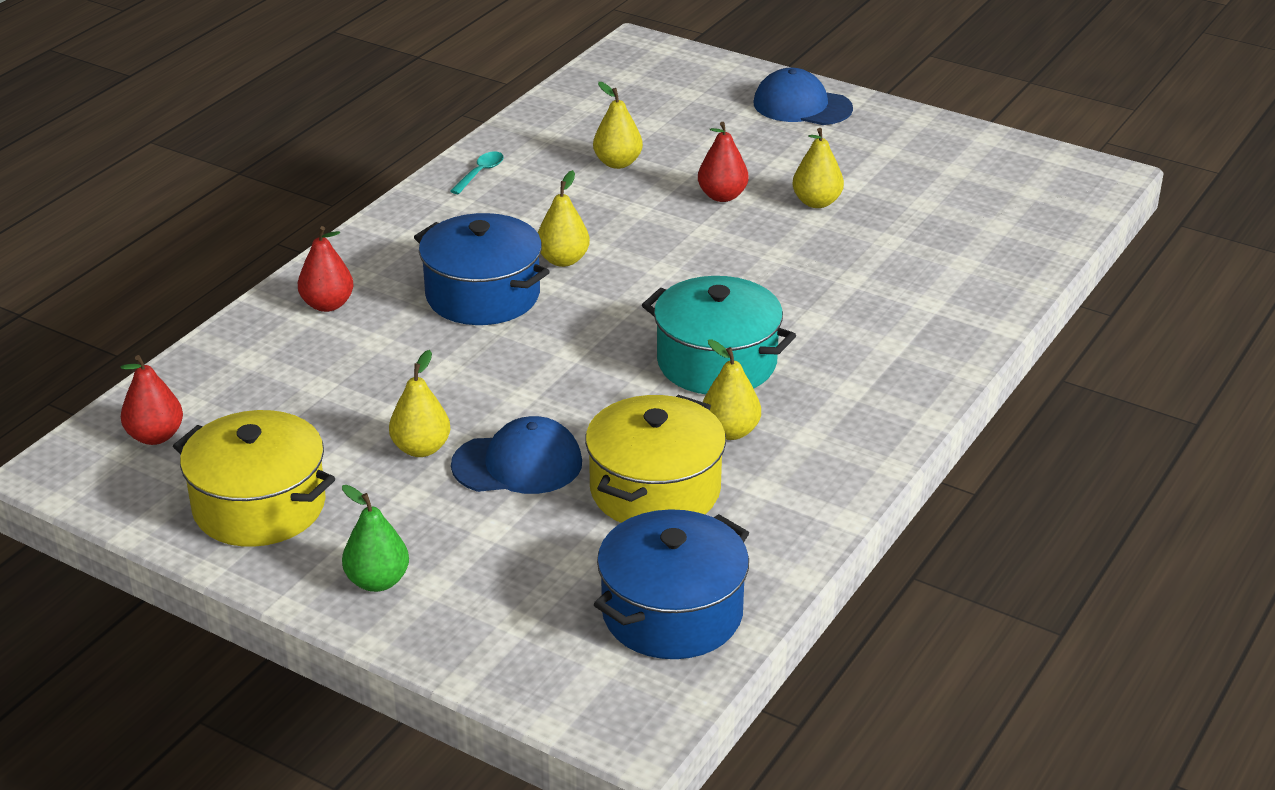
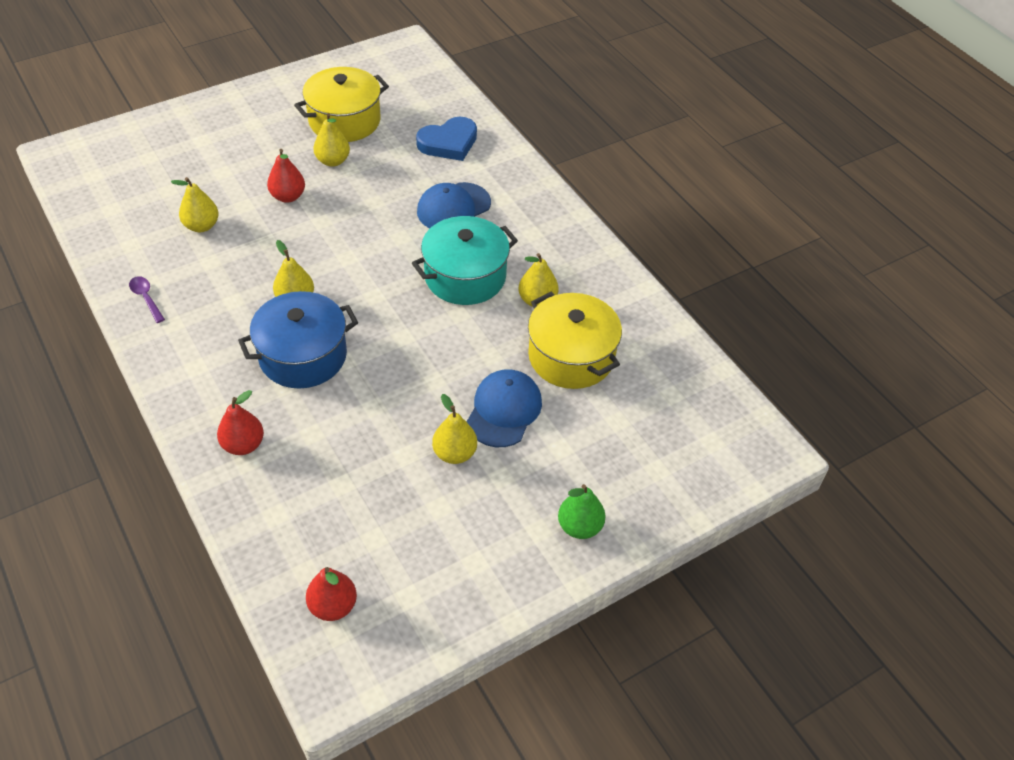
camera: 65 degrees left, 15 degrees up
yellow pot [173,410,335,547] -> yellow pot moved to [294,67,389,142]
turquoise spoon [450,151,504,194] -> purple spoon [129,276,165,323]
blue pot [594,509,749,659] -> none
blue cap [753,68,853,125] -> blue cap moved to [417,182,491,228]
none -> blue heart [416,117,477,161]

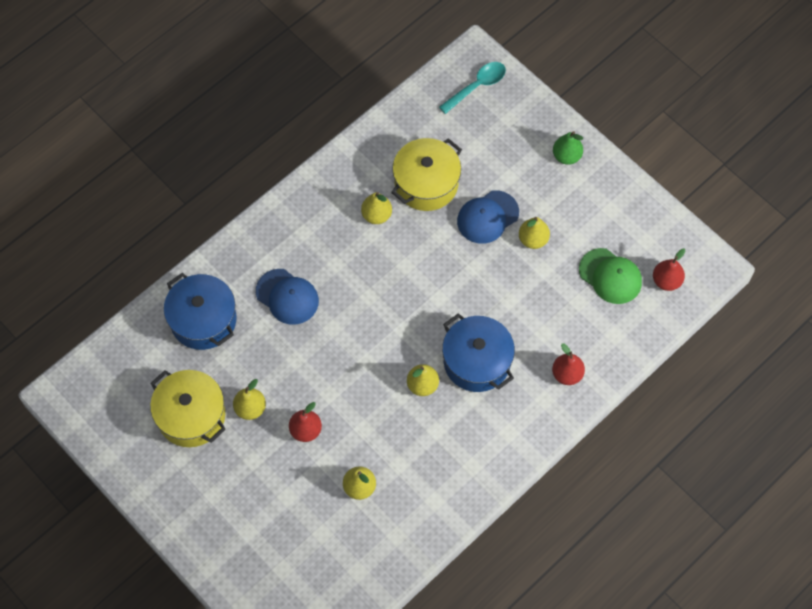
camera: 100 degrees left, 15 degrees up
purple spoon [129,276,165,323] -> none
turquoise pot [412,216,518,305] -> none
blue heart [416,117,477,161] -> blue pot [164,273,237,350]
blue cap [467,369,542,447] -> blue cap turned 45 degrees counterclockwise [457,190,519,244]
none -> turquoise spoon [439,62,506,114]
none -> green cap [579,248,642,304]

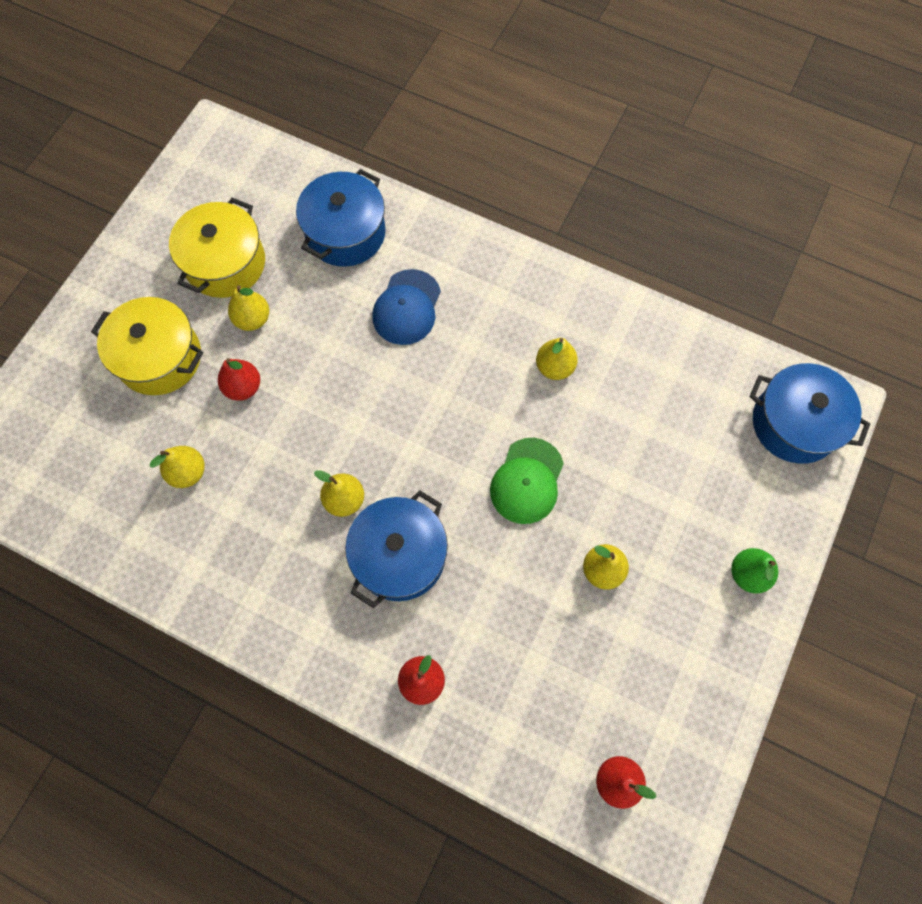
camera: 70 degrees right, 5 degrees up
yellow pot [391,138,462,211] -> yellow pot moved to [91,297,204,395]
turquoise spoon [439,62,506,114] -> blue pot [749,363,870,464]
blue cap [457,190,519,244] -> none
green cap [579,248,642,304] -> green cap moved to [490,438,564,524]

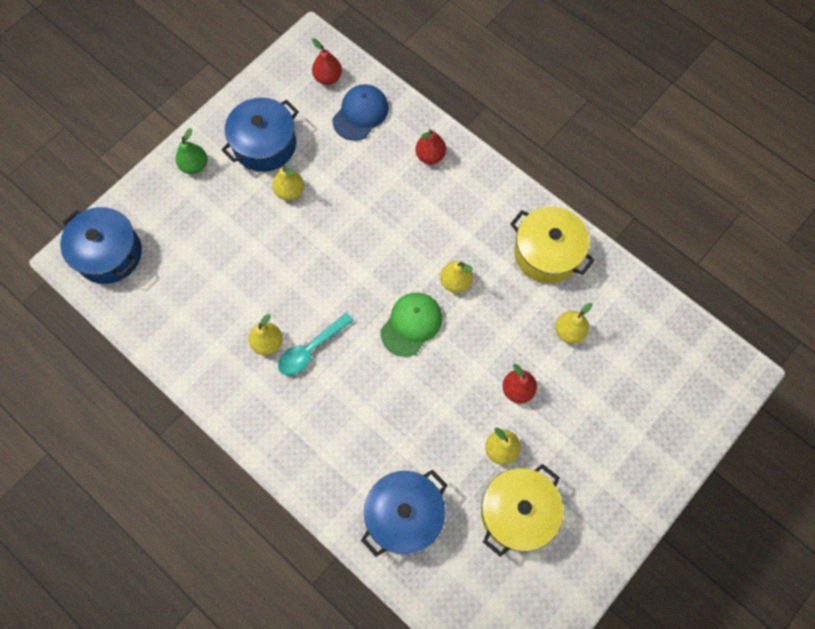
camera: 165 degrees left, 0 degrees up
yellow pot [91,297,204,395] -> yellow pot moved to [510,207,595,283]
blue pot [345,490,448,608] -> blue pot moved to [221,97,299,172]
blue cap [372,269,441,345] -> blue cap moved to [332,84,389,141]
green cap [490,438,564,524] -> green cap moved to [381,293,442,357]
none -> turquoise spoon [278,313,354,376]

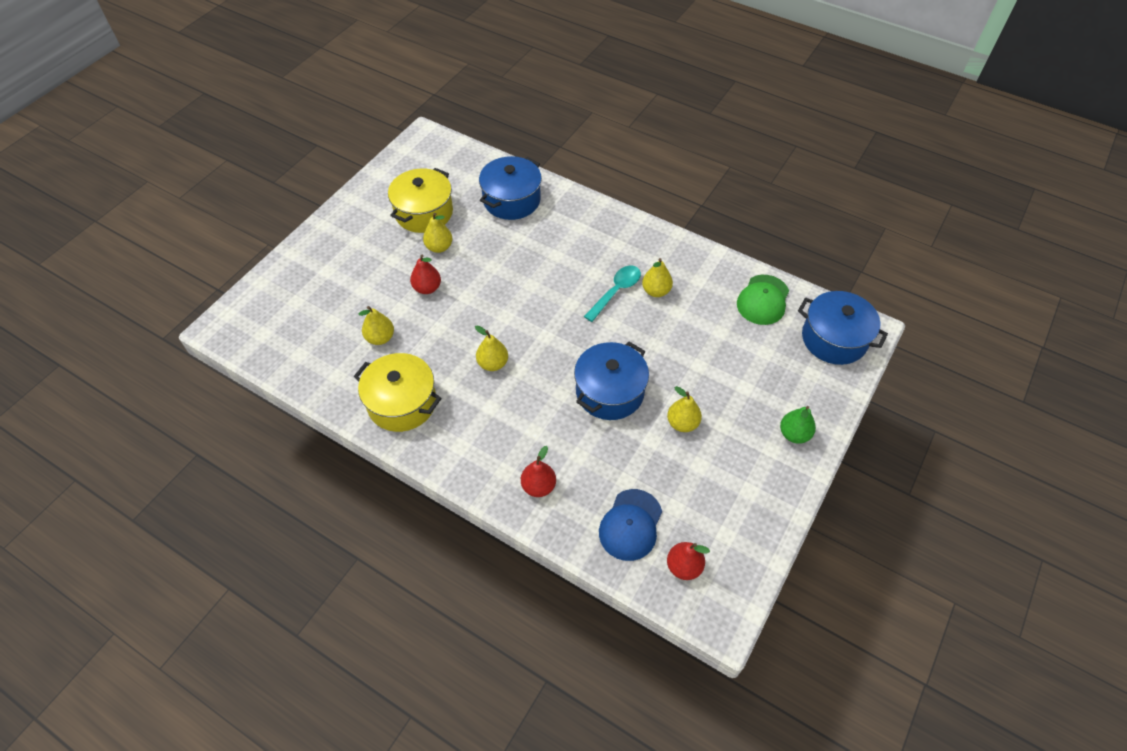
camera: 170 degrees right, 15 degrees down
blue pot [221,97,299,172] -> blue pot moved to [574,342,649,420]
green cap [381,293,442,357] -> green cap moved to [737,275,789,325]

